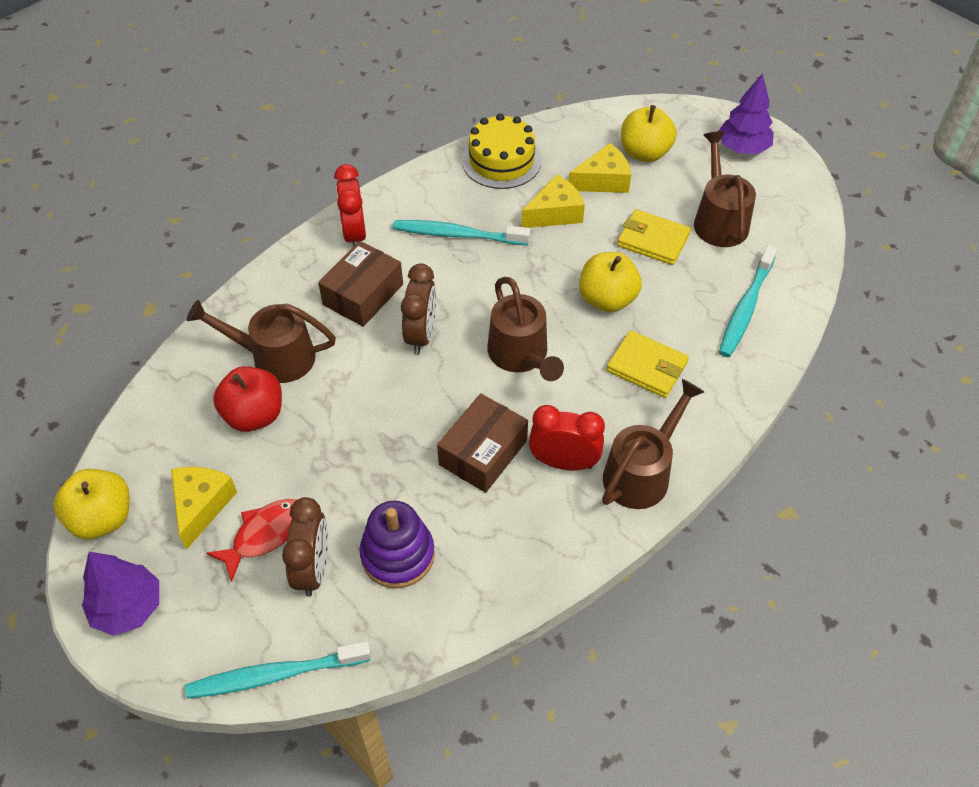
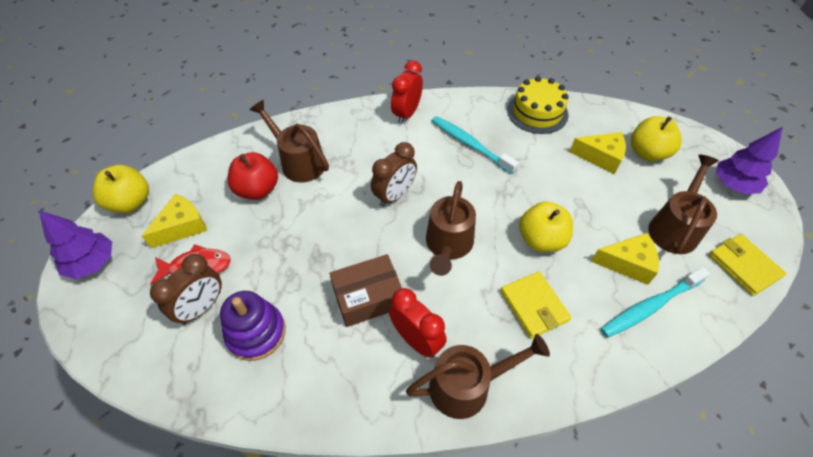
camera: 35 degrees right, 0 degrees up
turquoise toothbrush [185,641,371,699] -> none
brown box [318,241,403,327] -> none
yellow cheese [521,174,585,228] -> yellow cheese moved to [591,233,659,285]
yellow wallet [617,209,691,265] -> yellow wallet moved to [709,234,786,296]

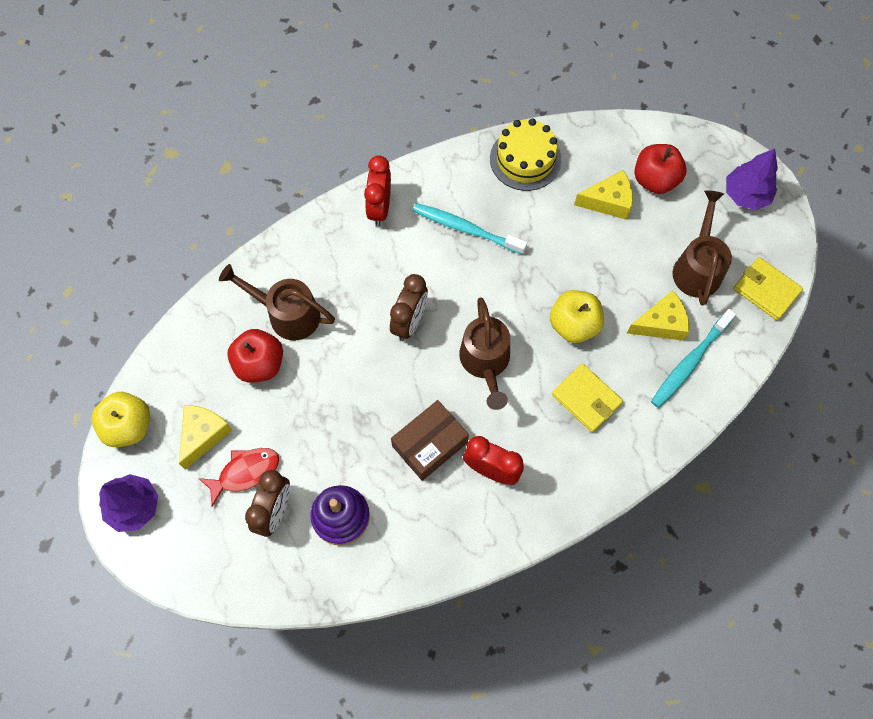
camera: 20 degrees left, 15 degrees up
brown watering can [406,334,550,419] -> none
yellow apple [631,116,682,162] -> red apple [634,144,687,194]

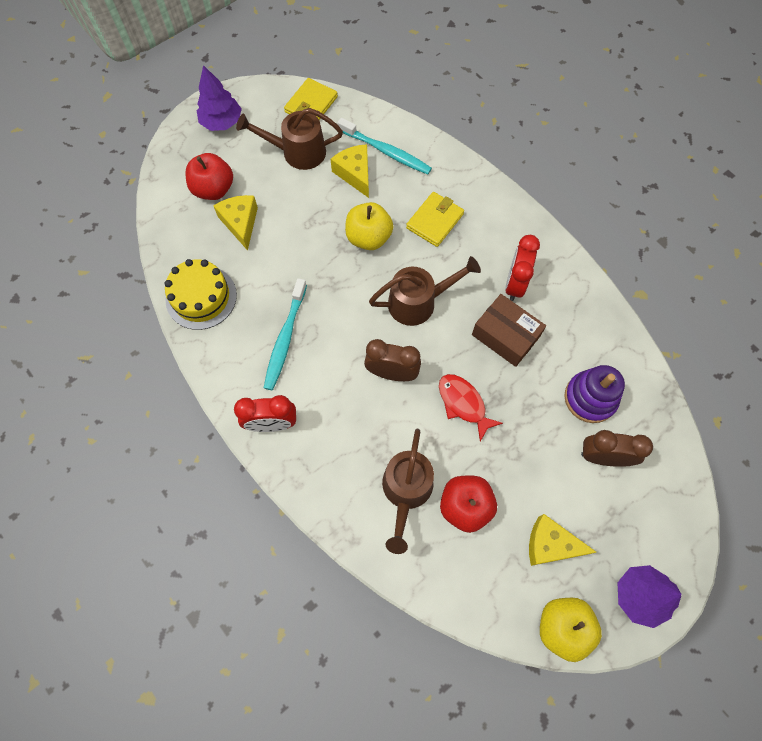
camera: 100 degrees left, 0 degrees up
red fish [198,448,279,507] -> red fish moved to [439,374,503,441]

